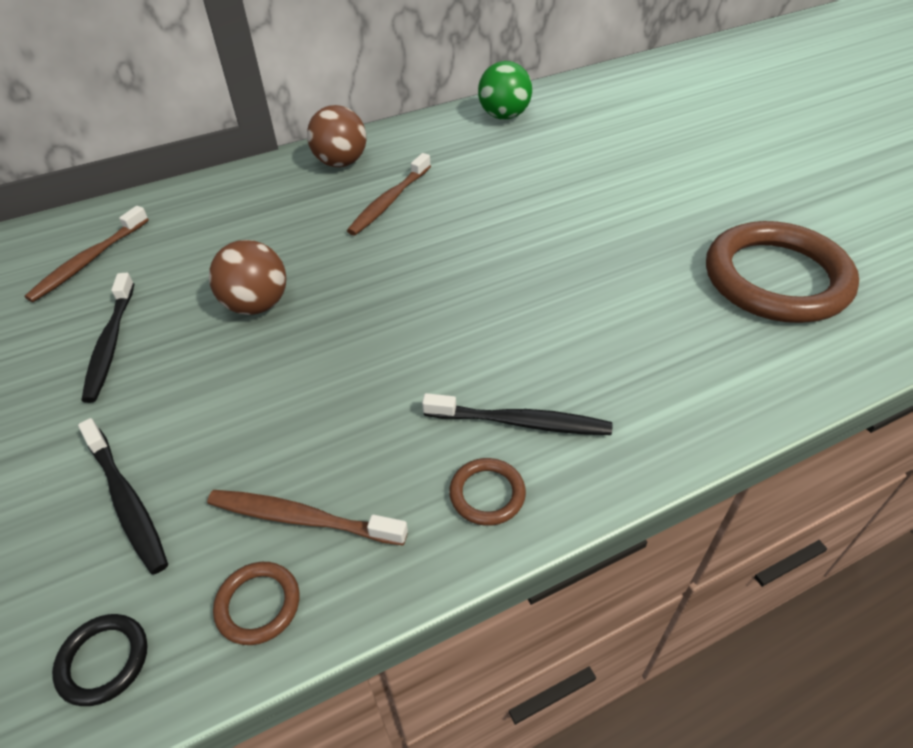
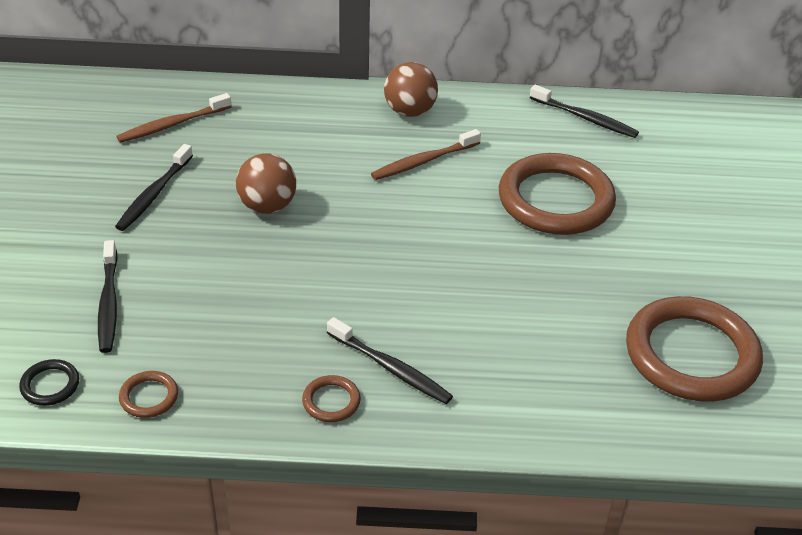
camera: 25 degrees right, 5 degrees down
brown toothbrush [207,490,408,546] -> none
green ball [478,61,532,120] -> black toothbrush [530,85,639,138]
none -> brown ring [499,153,616,235]

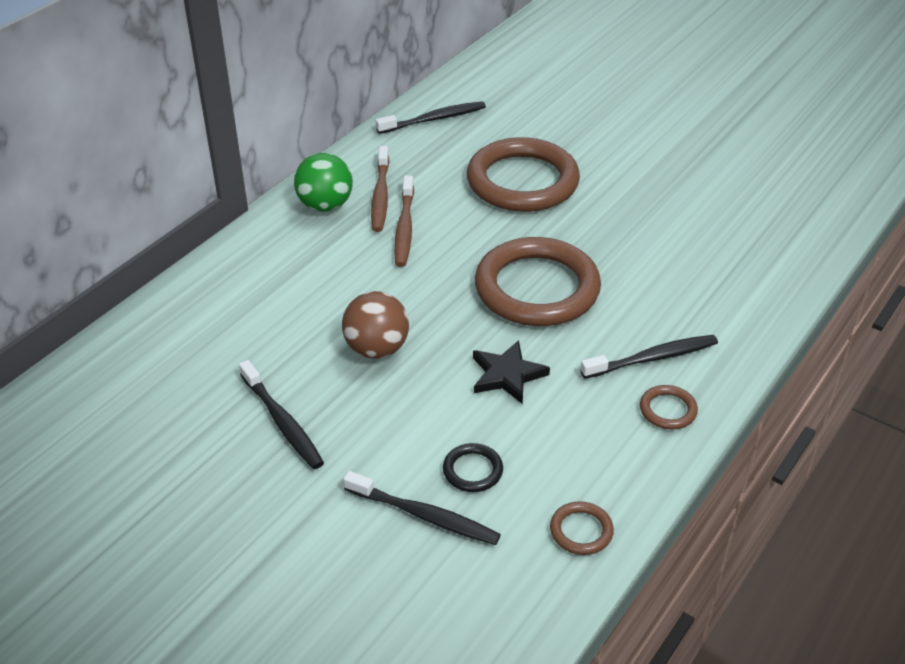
camera: 55 degrees left, 0 degrees up
black ring [19,359,79,406] -> black ring moved to [443,443,503,492]
brown toothbrush [116,93,232,143] -> brown toothbrush moved to [371,146,389,232]
brown ball [384,62,438,117] -> green ball [294,153,353,212]
brown ring [626,296,763,402] -> brown ring moved to [475,237,601,326]
none -> black star [473,340,550,404]

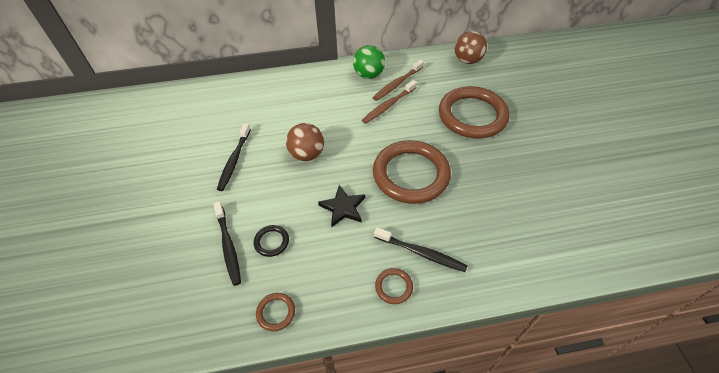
camera: 45 degrees right, 10 degrees up
black toothbrush [376,101,486,134] -> brown ball [455,31,487,64]

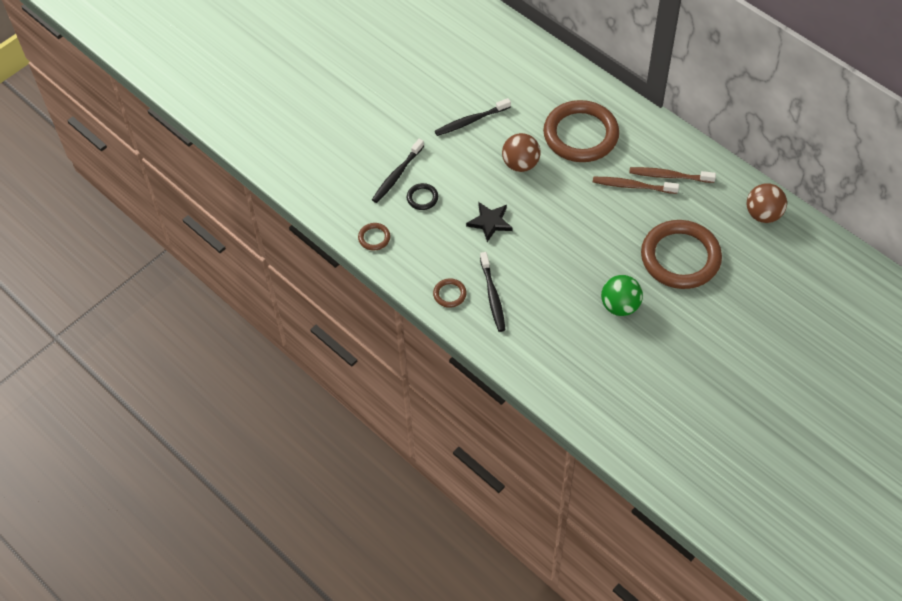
camera: 55 degrees right, 5 degrees up
green ball [353,45,385,79] -> green ball moved to [601,275,643,316]
brown ring [373,140,451,204] -> brown ring moved to [543,100,619,162]

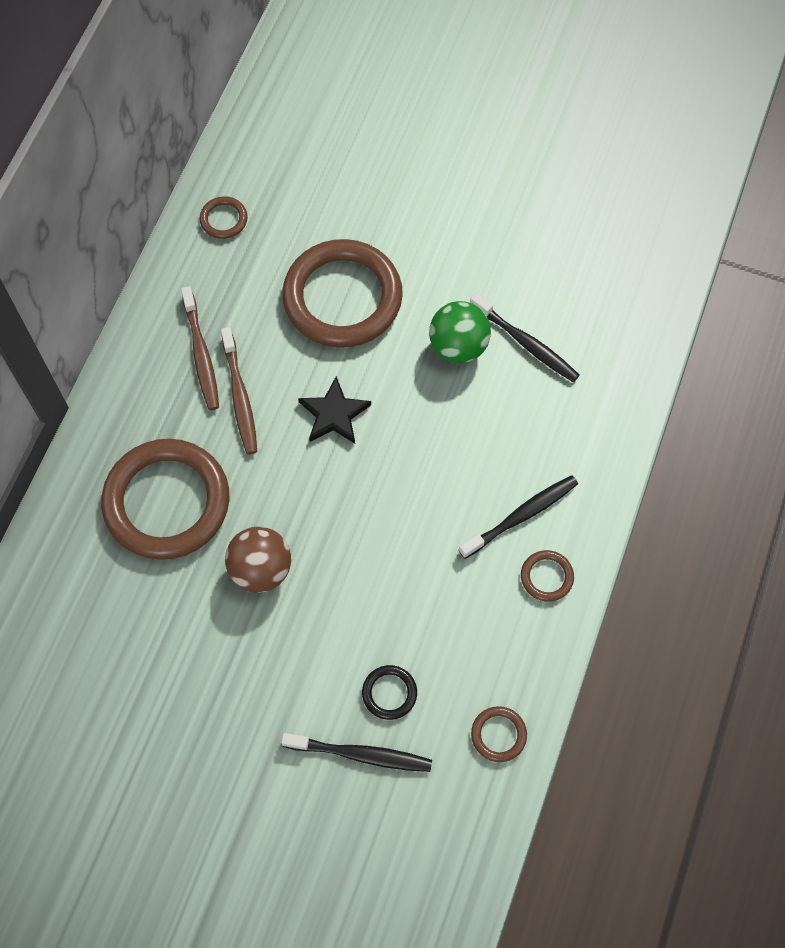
camera: 115 degrees left, 10 degrees up
black toothbrush [435,98,511,136] -> black toothbrush moved to [470,293,580,383]
black star [466,202,512,242] -> black star moved to [298,376,371,444]
brown ball [747,183,787,223] -> brown ring [199,196,248,239]

